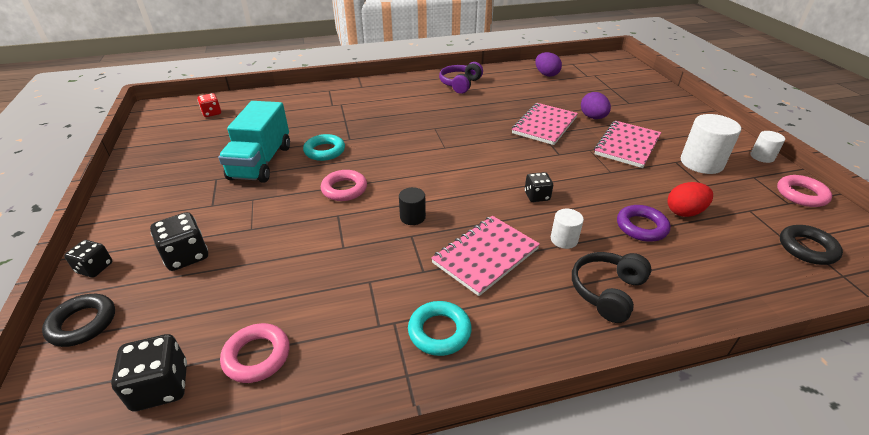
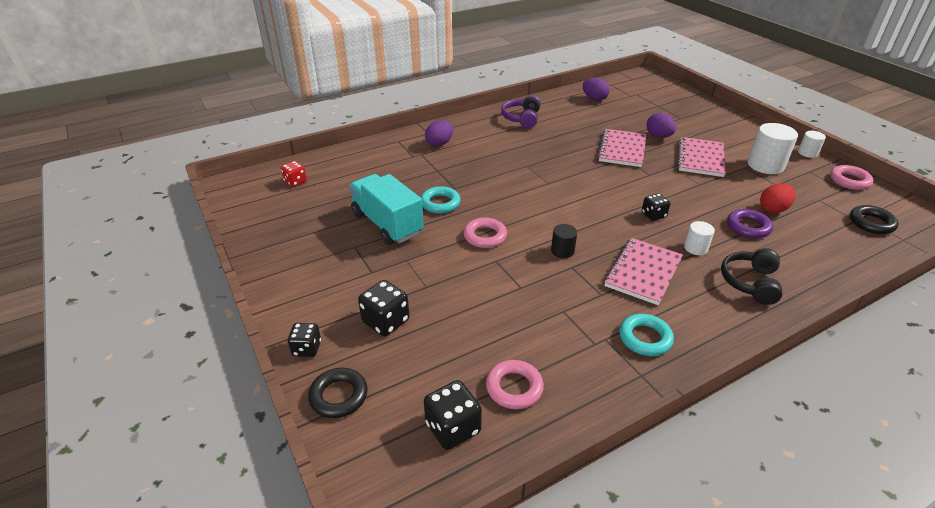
camera: 15 degrees left, 0 degrees up
turquoise truck [218,101,290,183] -> turquoise truck turned 150 degrees clockwise [349,174,424,245]
none -> purple egg [425,120,453,147]

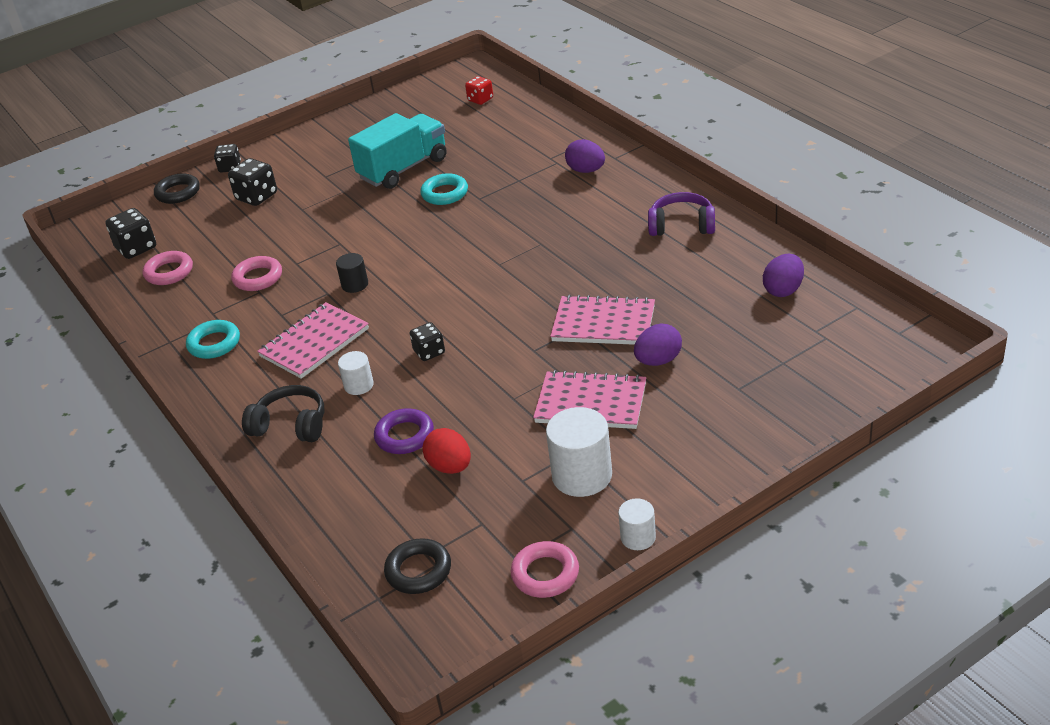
camera: 90 degrees right, 0 degrees up
pink ring [464,218,507,248] -> pink ring moved to [231,256,282,291]
pink notebook [604,238,683,305] -> pink notebook turned 75 degrees counterclockwise [257,302,369,379]

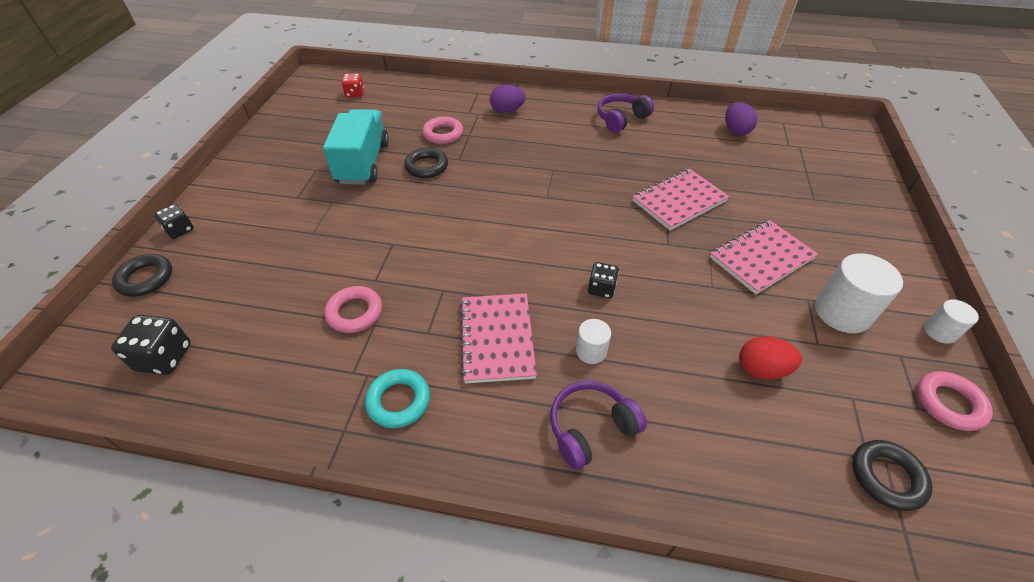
camera: 50 degrees left, 10 degrees up
pink ring [143,251,193,285] -> pink ring moved to [422,116,463,144]
black dice [228,158,277,206] -> none
black headphones [242,385,324,442] -> purple headphones [550,380,647,470]
black cylinder [336,253,368,293] -> none
purple ring [374,408,434,454] -> none
turquoise ring [420,173,468,205] -> black ring [404,148,448,178]
purple egg [634,324,682,366] -> none

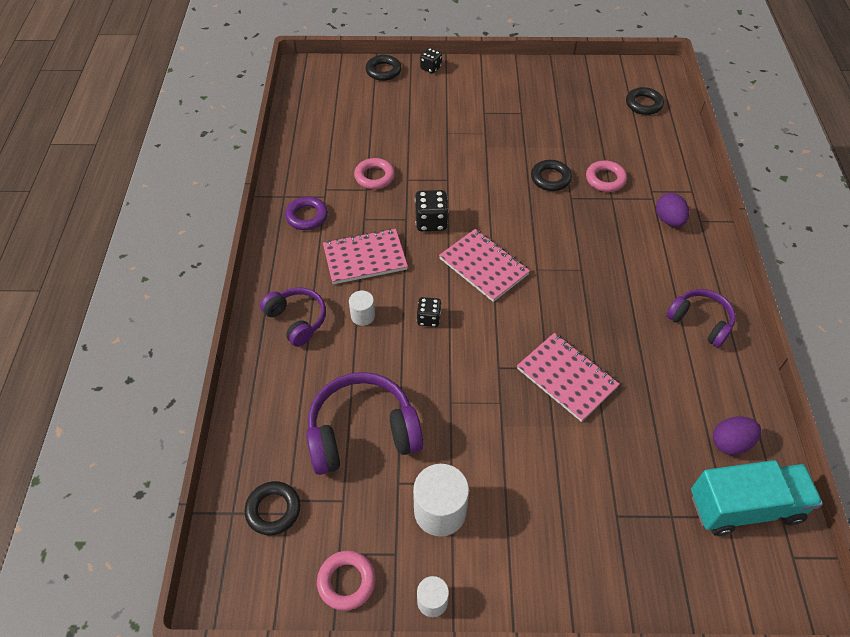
camera: 80 degrees right, 5 degrees up
black dice [111,315,191,375] -> black dice moved to [415,190,448,231]
turquoise truck [323,109,389,185] -> turquoise truck moved to [691,460,823,536]
red dice [342,74,364,98] -> black ring [626,87,664,115]
turquoise ring [365,369,430,428] -> purple ring [285,197,328,230]
pink notebook [710,220,818,294] -> pink notebook moved to [439,229,530,302]
red egg [739,336,802,379] -> purple headphones [306,372,423,475]

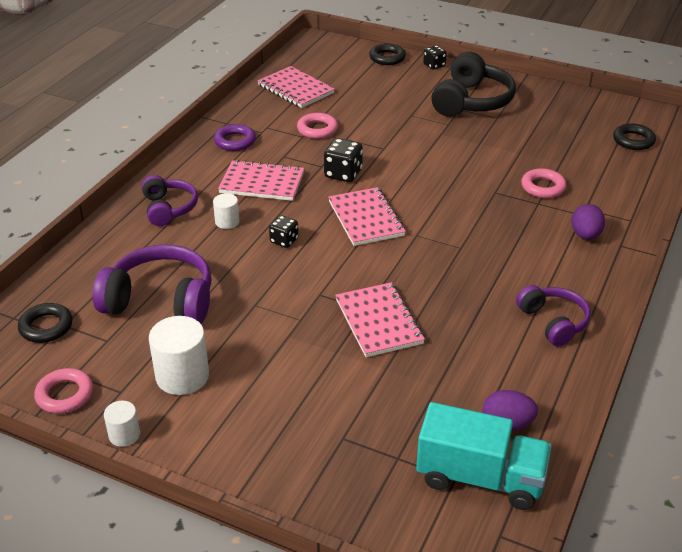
camera: 25 degrees right, 15 degrees down
black ring [531,160,572,191] -> none
none -> pink notebook [258,66,335,108]
none -> black headphones [432,52,516,117]

